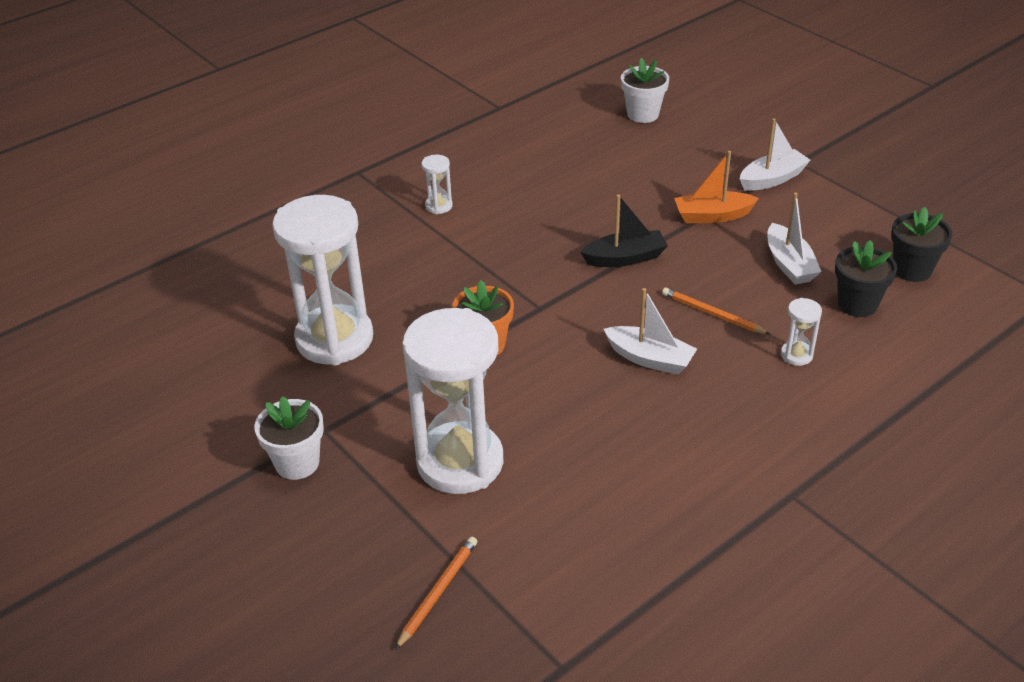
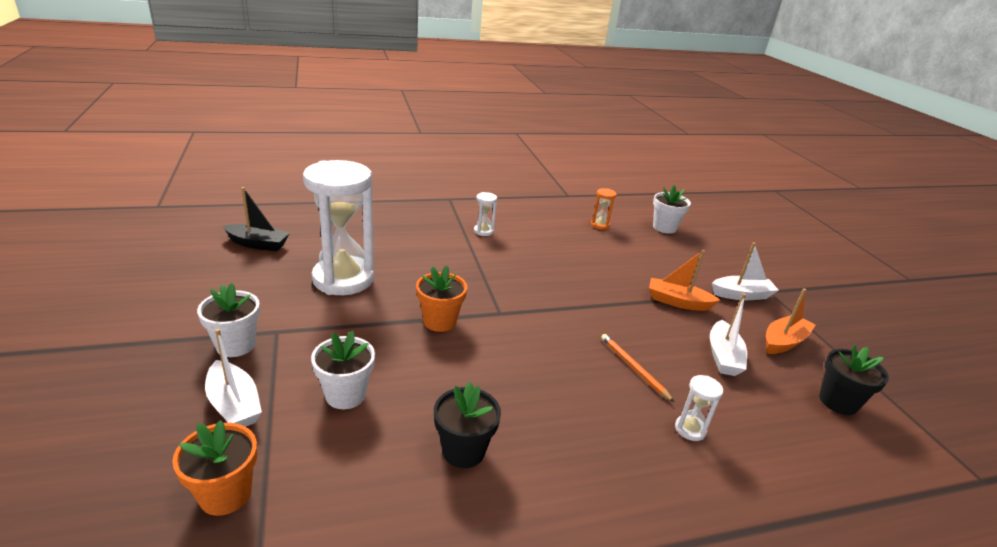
camera: 20 degrees right, 10 degrees down
orange pencil [395,537,477,650] -> orange flower pot [172,420,257,516]
white hourglass [403,308,503,494] -> white flower pot [311,331,375,409]
black boat [580,194,668,267] -> black boat moved to [223,187,290,251]
white boat [604,288,697,375] -> white boat moved to [205,329,262,427]
black flower pot [835,240,897,317] -> black flower pot moved to [434,382,501,468]
none -> orange hourglass [591,188,617,230]
none -> orange boat [766,289,816,354]

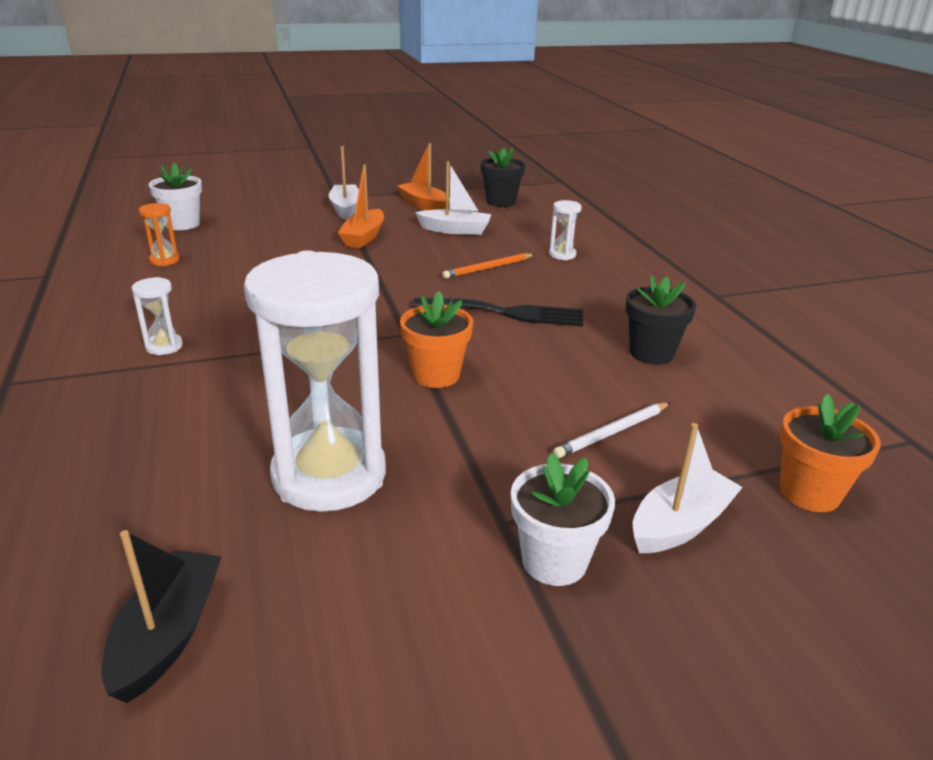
camera: 90 degrees left, 0 degrees up
white flower pot [311,331,375,409] -> white pencil [553,402,670,458]
none -> black fork [412,298,583,326]

